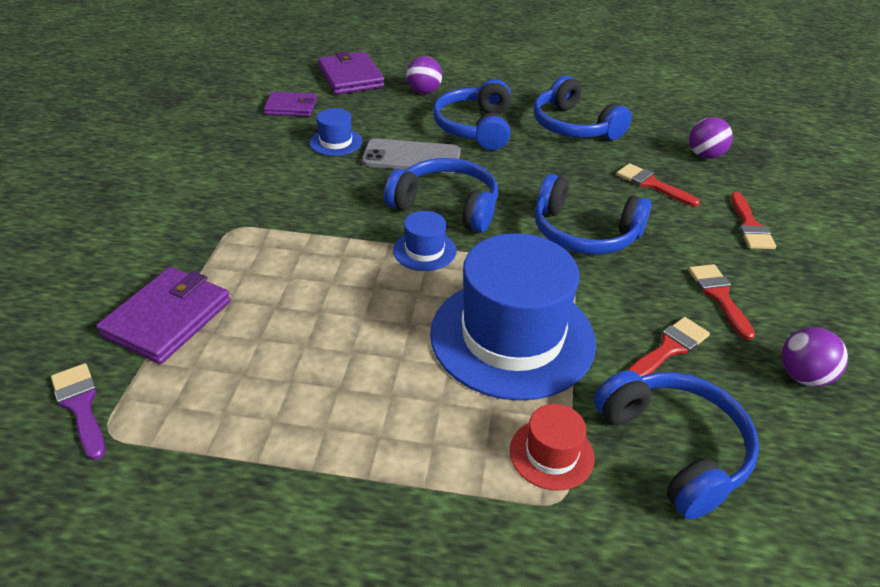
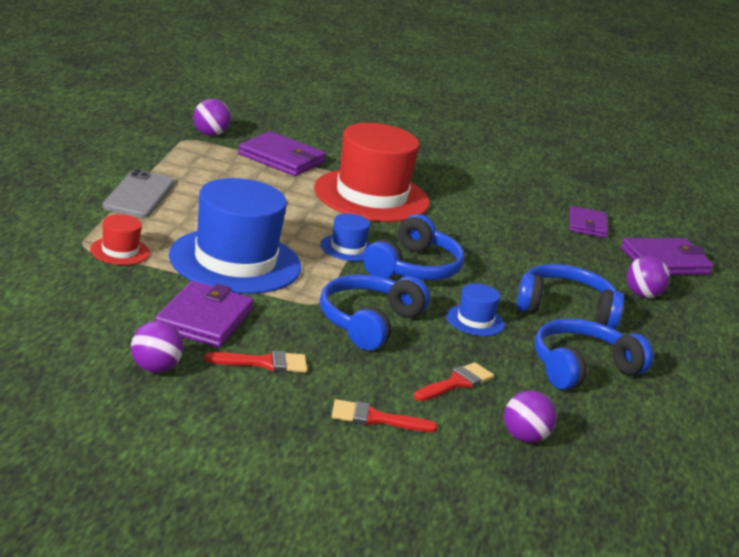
camera: 90 degrees right, 15 degrees down
purple brush [51,363,105,460] -> purple ball [193,99,231,136]
blue hat [310,108,362,156] -> blue hat moved to [446,283,505,336]
grey phone [362,138,461,173] -> grey phone moved to [103,169,174,218]
blue headphones [594,370,759,520] -> none
red brush [627,317,710,376] -> purple wallet [155,281,254,348]
none -> red hat [314,123,430,222]

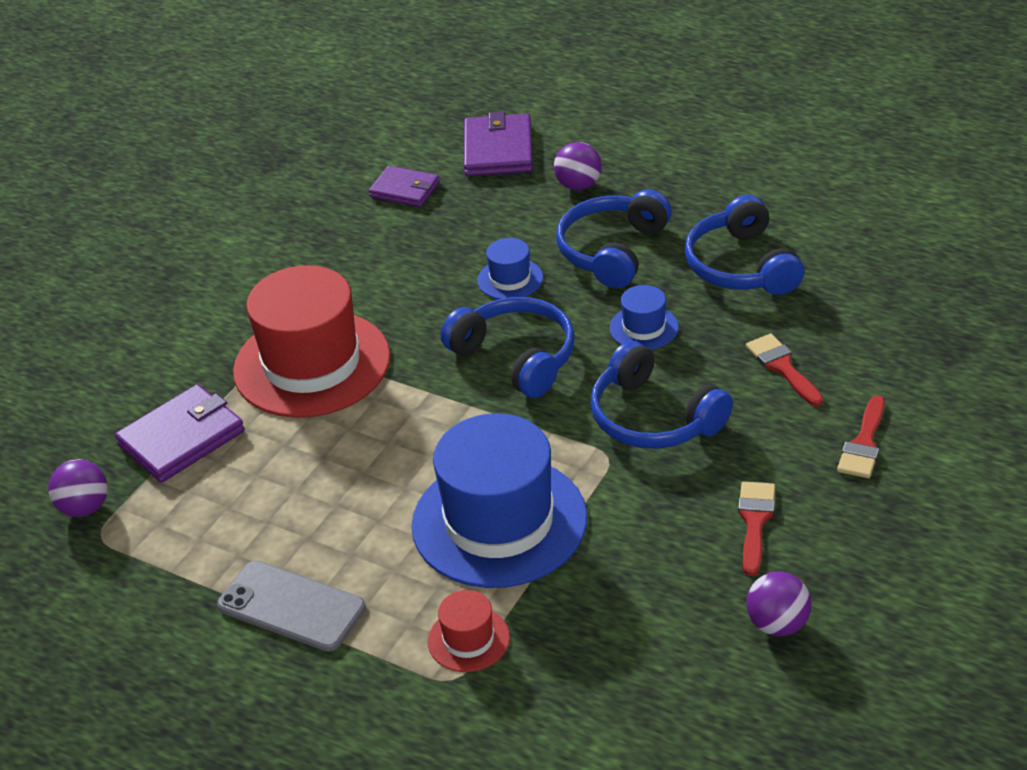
camera: 65 degrees left, 15 degrees up
purple wallet [155,281,254,348] -> none
blue hat [320,213,371,261] -> blue hat moved to [477,238,543,299]
purple ball [504,391,557,443] -> none

